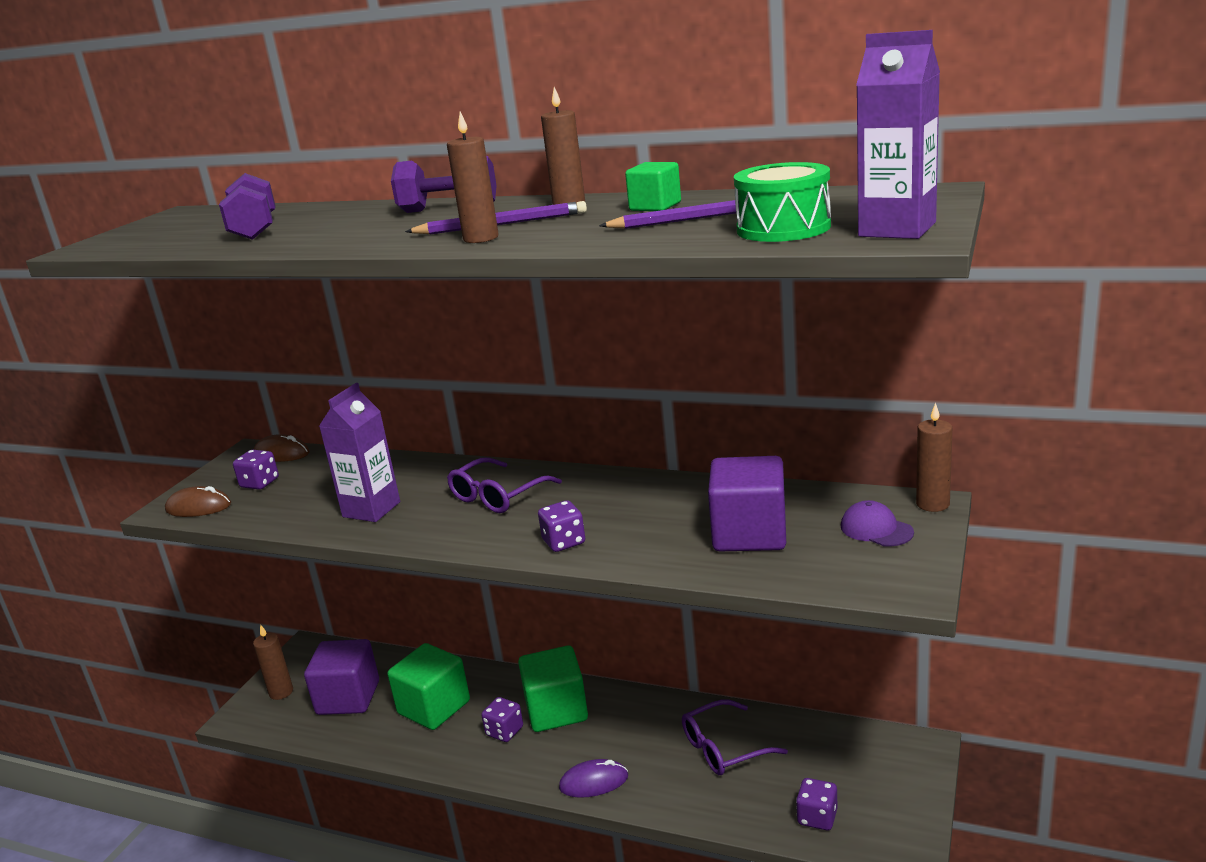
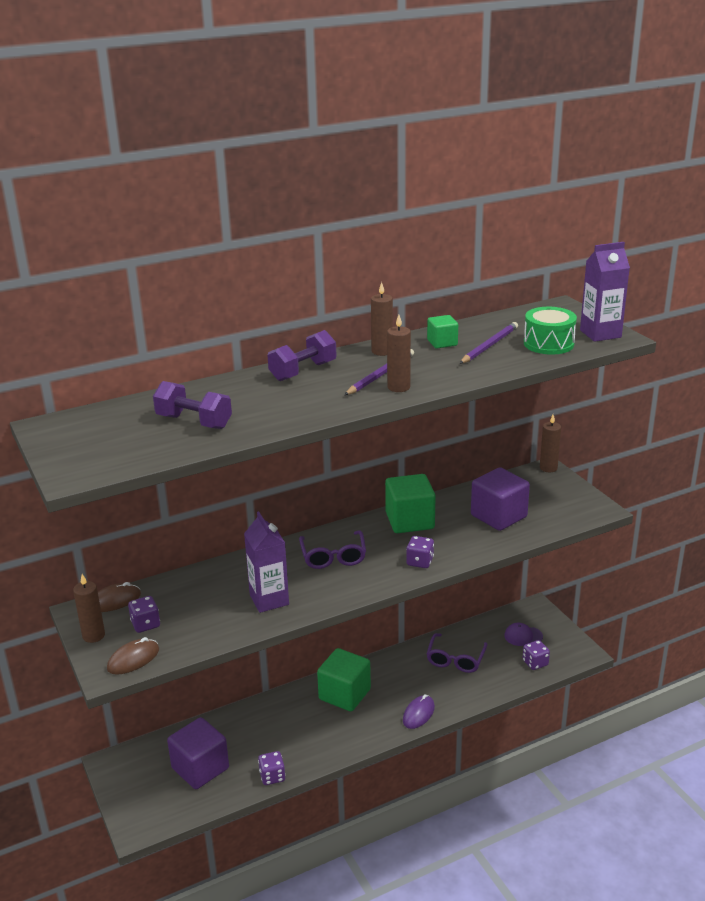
camera: 50 degrees left, 5 degrees up
brown candle [253,624,293,700] -> brown candle moved to [73,574,105,643]
green cube [387,643,470,730] -> green cube moved to [385,474,436,533]
purple dice [481,697,523,742] -> purple dice moved to [258,751,285,785]
purple cap [841,500,914,546] -> purple cap moved to [504,623,543,646]

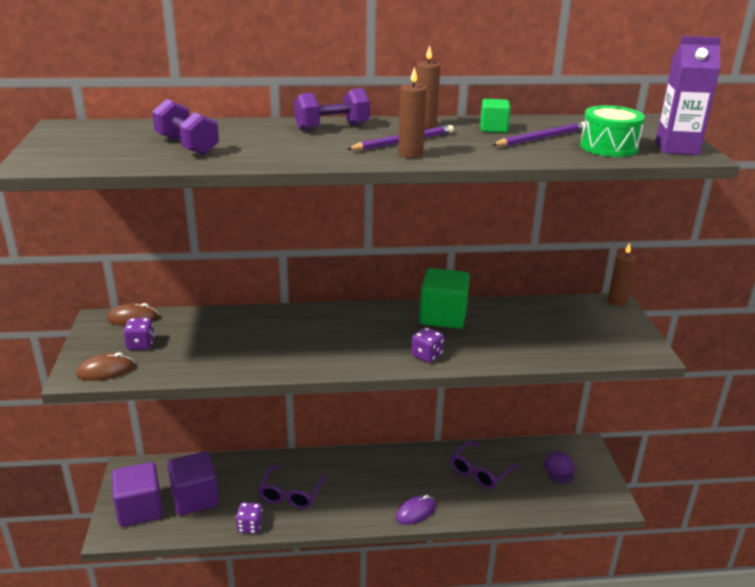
camera: 20 degrees right, 0 degrees up
brown candle [73,574,105,643] -> none
purple carton [244,511,289,613] -> none
purple glasses [299,530,366,569] -> purple glasses moved to [258,465,326,509]
green cube [317,648,371,711] -> none
purple cube [471,467,530,531] -> purple cube moved to [112,462,163,527]
purple cap [504,623,543,646] -> purple cap turned 75 degrees clockwise [544,452,574,484]
purple dice [523,640,550,670] -> none

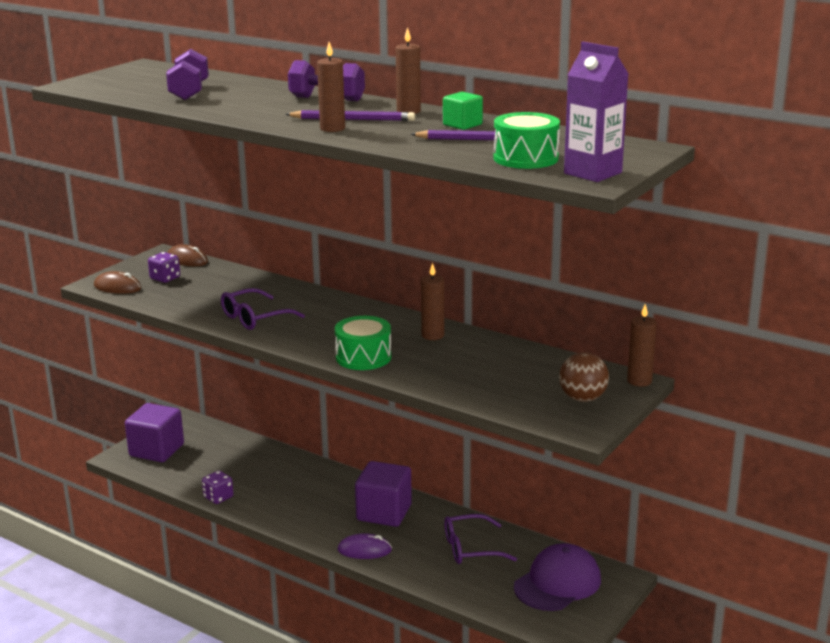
camera: 40 degrees right, 5 degrees down
purple cube [167,451,219,516] -> purple cube moved to [355,461,412,527]
purple glasses [258,465,326,509] -> purple glasses moved to [221,288,305,330]
purple dice [411,327,444,363] -> green drum [335,316,391,370]
green cube [419,268,470,329] -> brown candle [421,263,444,340]
purple cap [544,452,574,484] -> purple cap [514,543,601,611], size x1.89
none -> brown ball [559,352,609,402]

